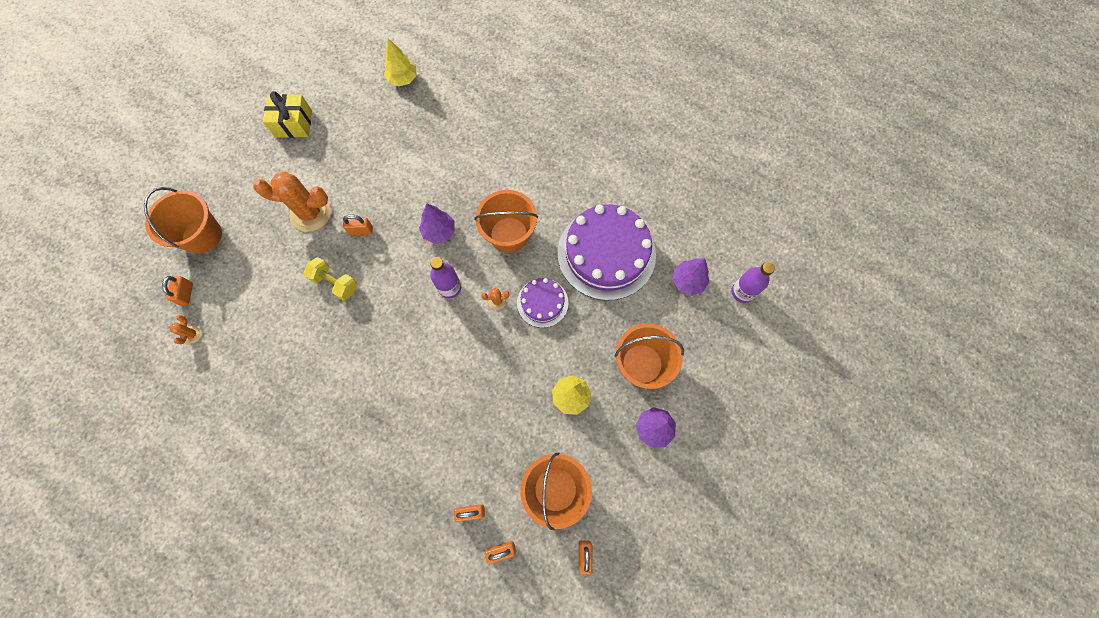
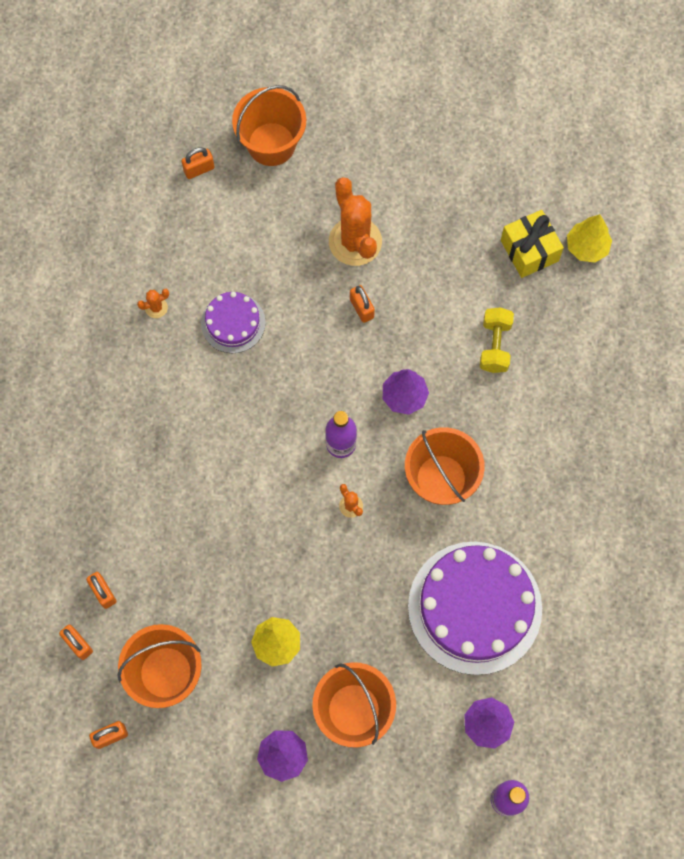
camera: 65 degrees right, 0 degrees up
orange cactus [169,315,202,344] -> orange cactus moved to [137,289,169,318]
yellow gift [263,91,312,138] -> yellow gift moved to [501,210,564,278]
yellow dumbbell [303,257,357,301] -> yellow dumbbell moved to [480,307,514,373]
purple cake [517,278,568,328] -> purple cake moved to [201,292,265,353]

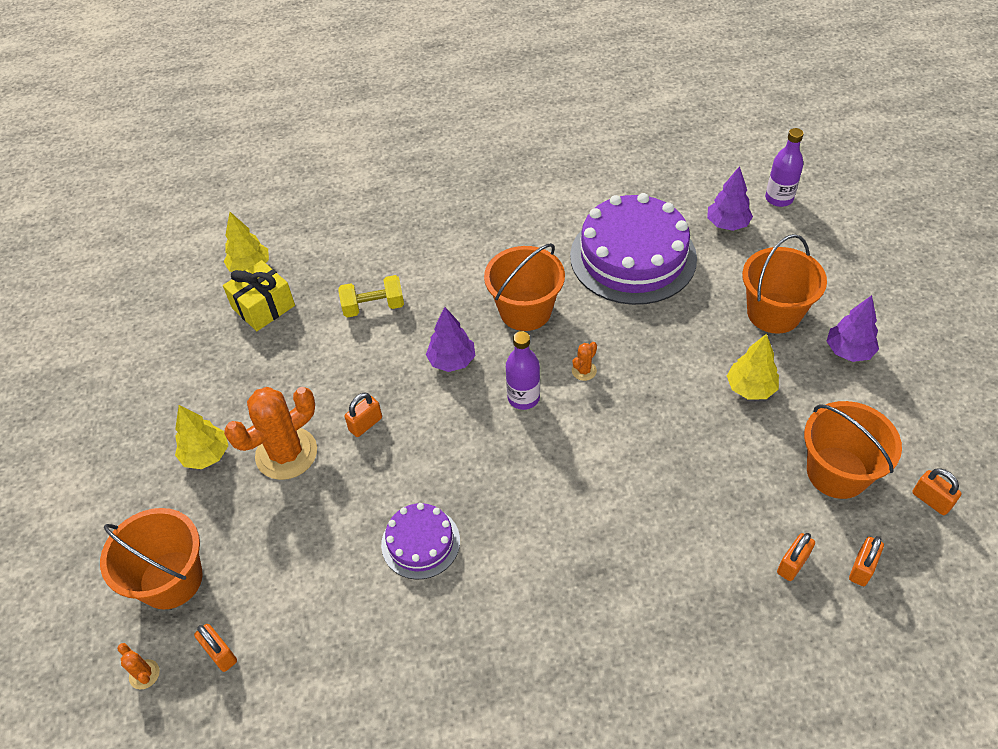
camera: 105 degrees left, 20 degrees down
orange cactus [137,289,169,318] -> orange cactus moved to [117,643,160,689]
none -> yellow tree [175,405,228,469]

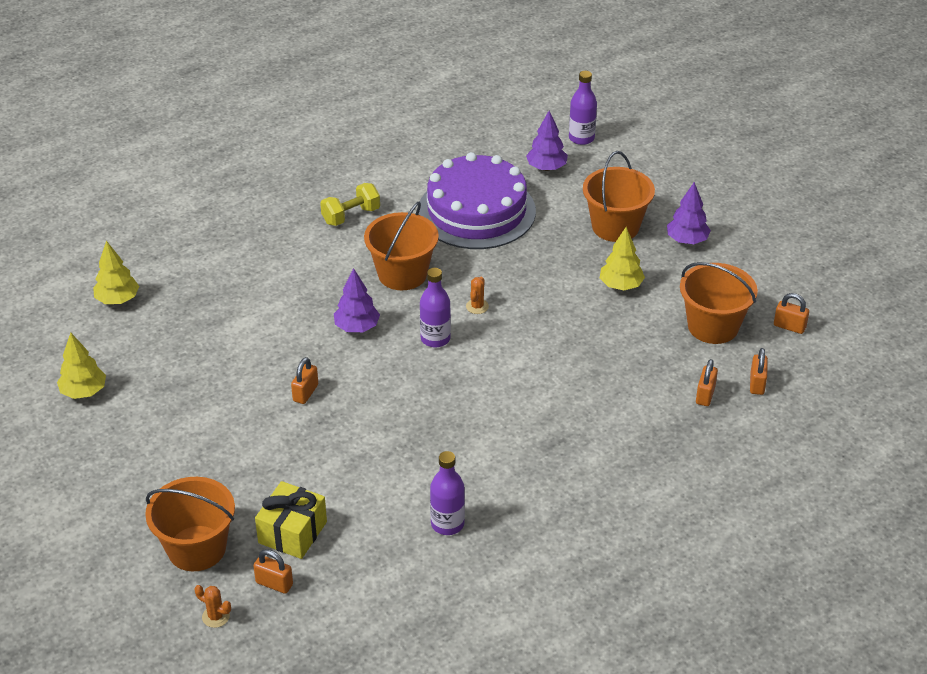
camera: 25 degrees left, 10 degrees down
yellow tree [175,405,228,469] -> yellow tree moved to [57,333,106,399]
yellow gift [223,260,295,331] -> yellow gift moved to [255,481,327,559]
orange cactus [224,387,317,480] -> none
yellow dumbbell [339,275,404,318] -> yellow dumbbell moved to [320,183,380,226]
purple cake [381,503,460,579] -> none
none -> purple bottle [430,451,465,535]

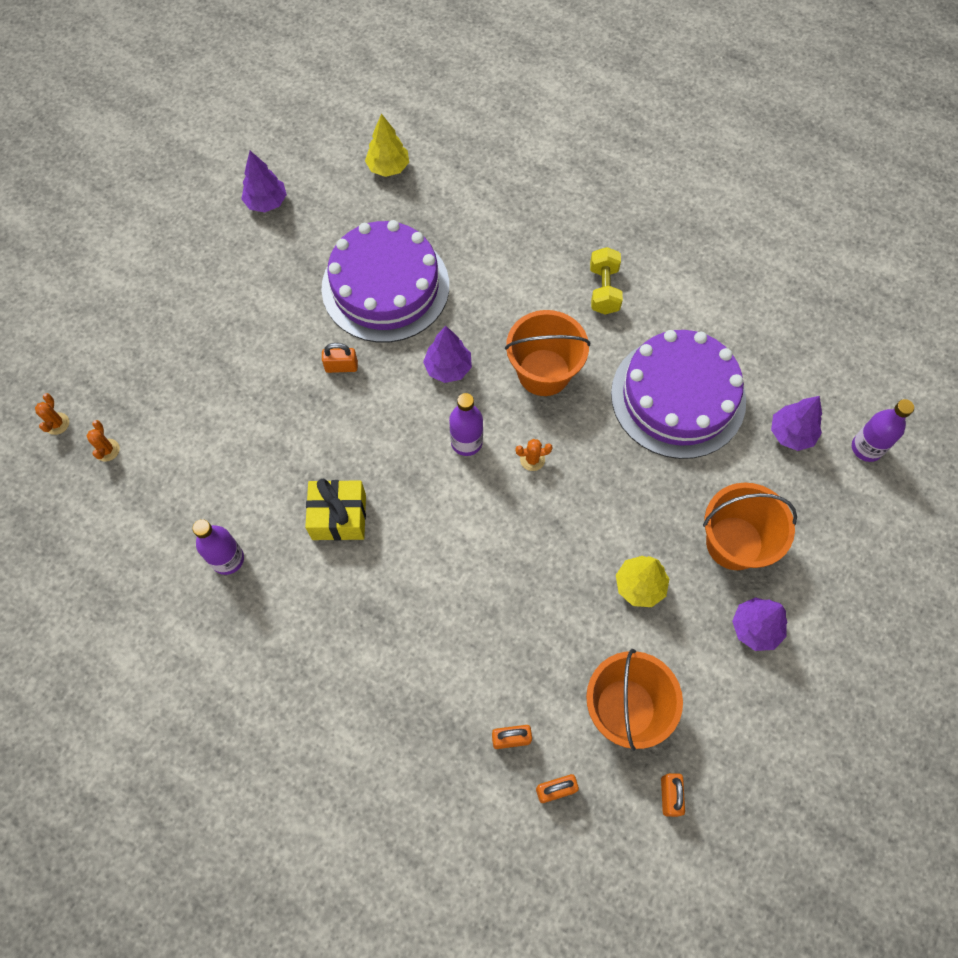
camera: 65 degrees right, 25 degrees up
yellow tree [57,333,106,399] -> purple tree [241,151,287,213]
orange bucket [145,477,235,571] -> none
orange padlock [253,549,293,594] -> orange cactus [87,420,120,461]
yellow gift [255,481,327,559] -> yellow gift moved to [305,479,366,541]
yellow dumbbell [320,183,380,226] -> yellow dumbbell turned 60 degrees clockwise [590,247,623,315]
none -> purple cake [321,220,449,343]

